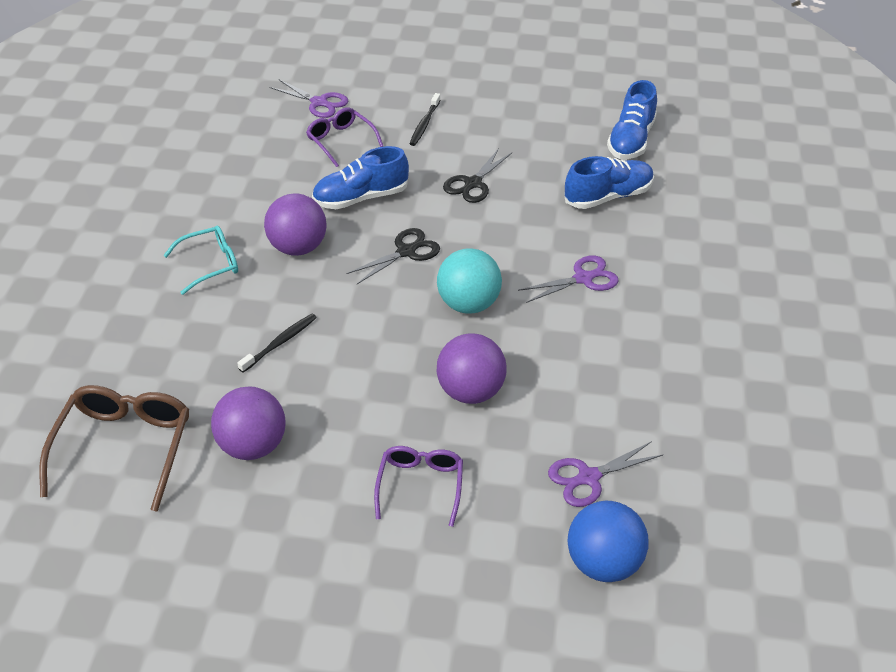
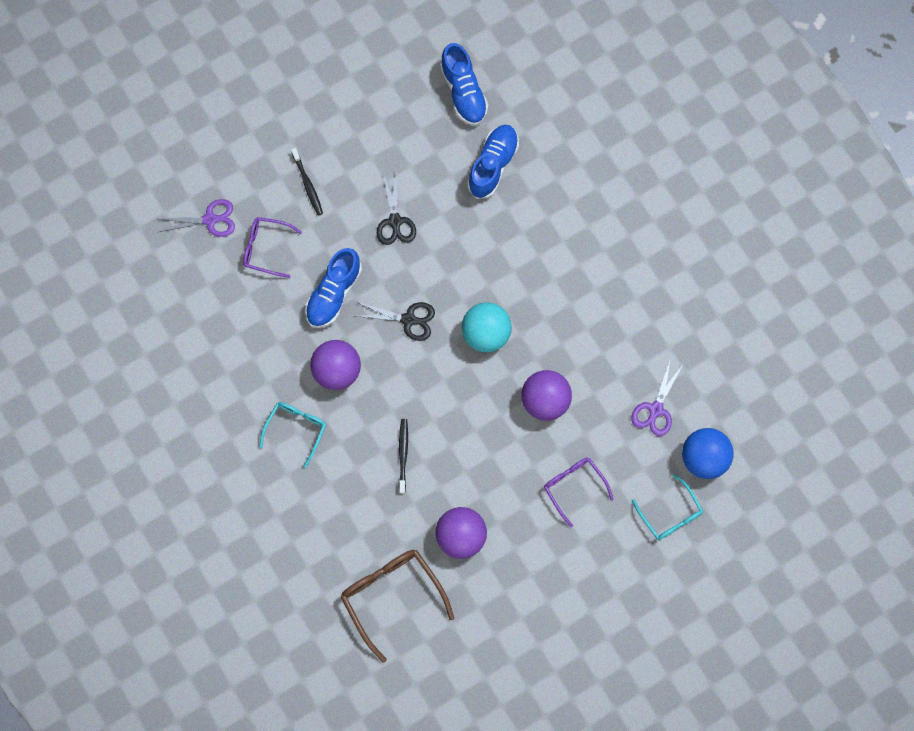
camera: 40 degrees left, 30 degrees up
black scissors [346,228,440,284] -> black scissors turned 90 degrees clockwise [357,302,435,341]
purple scissors [518,255,619,303] -> none
none -> turquoise glasses [632,474,703,540]

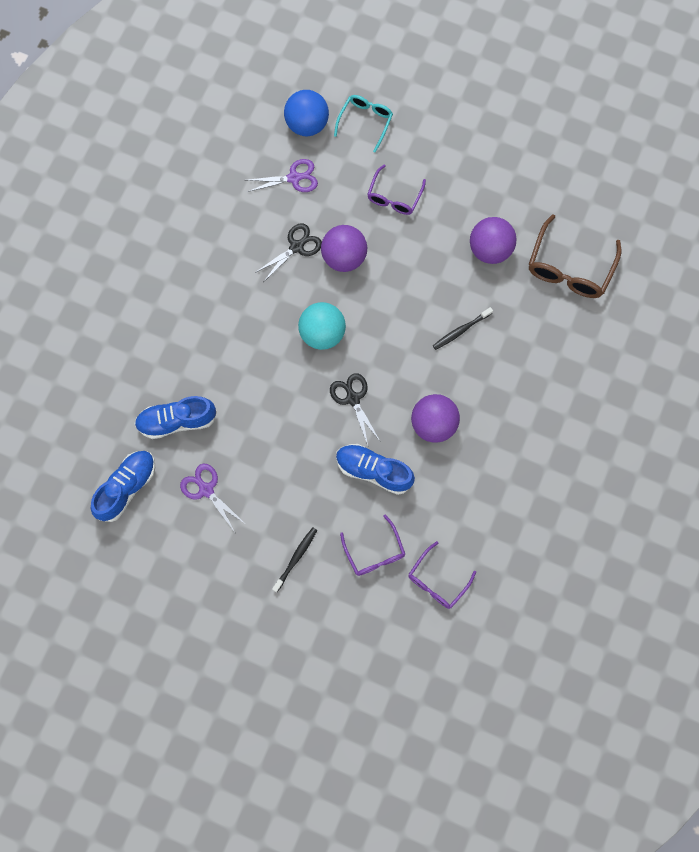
camera: 125 degrees left, 0 degrees up
purple scissors [159,199,235,237] -> purple scissors moved to [180,464,244,532]
turquoise glasses [259,402,326,468] -> none
blue shoe [305,248,362,328] -> blue shoe turned 150 degrees counterclockwise [336,444,415,495]
black scissors [377,174,416,245] -> black scissors moved to [255,224,322,281]
none -> purple glasses [408,541,476,609]

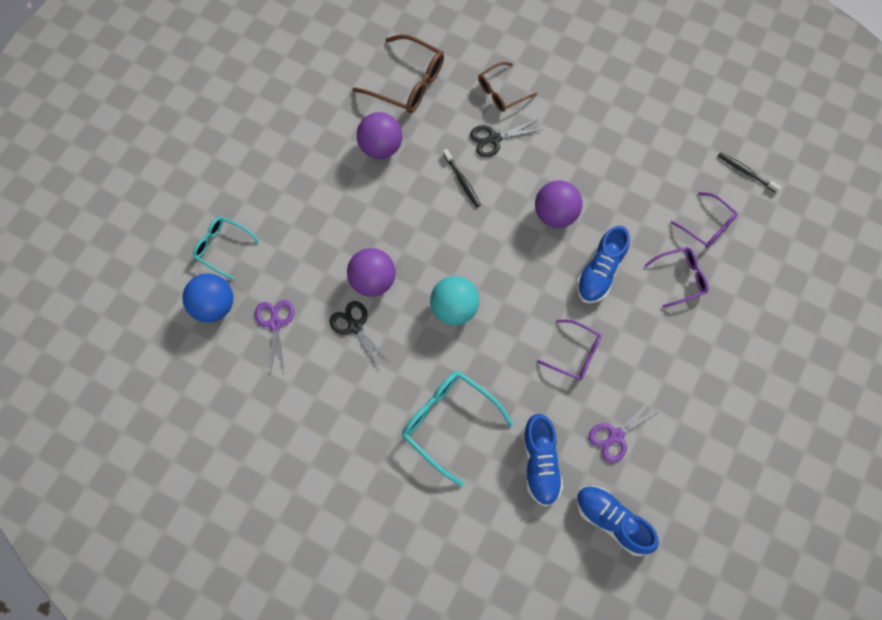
camera: 85 degrees left, 5 degrees down
black toothbrush [272,527,317,592] -> black toothbrush moved to [718,152,781,193]
black scissors [330,373,380,445] -> black scissors moved to [470,120,542,157]
purple glasses [367,165,426,215] -> purple glasses moved to [537,320,602,380]
none -> turquoise glasses [402,371,514,487]
none -> brown glasses [478,62,537,112]

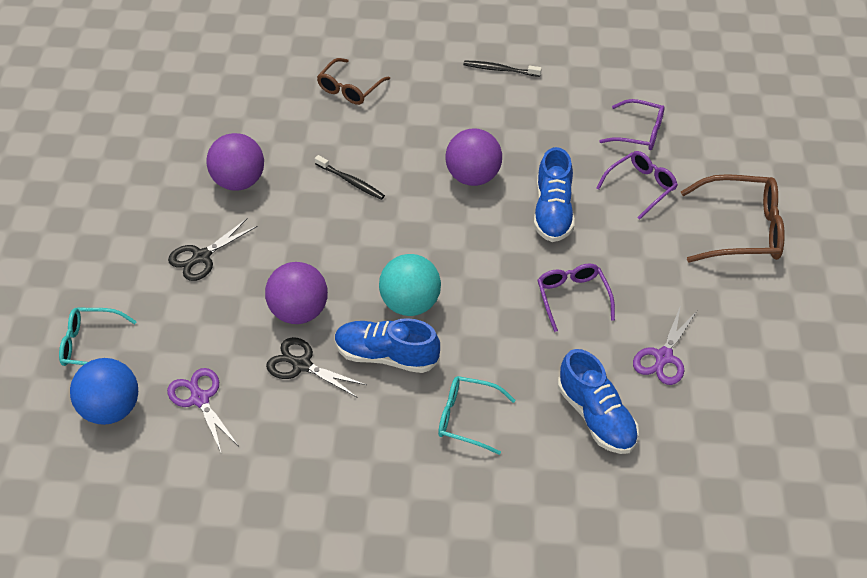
camera: 25 degrees left, 20 degrees down
brown glasses [352,34,444,113] -> brown glasses moved to [681,174,785,263]
turquoise glasses [402,371,514,487] -> turquoise glasses [438,376,516,455], size x0.63
black scissors [470,120,542,157] -> black scissors moved to [168,218,258,281]
purple glasses [537,320,602,380] -> purple glasses turned 105 degrees counterclockwise [538,263,615,332]
blue shoe [576,486,659,556] -> blue shoe moved to [335,318,440,373]
black toothbrush [718,152,781,193] -> black toothbrush moved to [463,60,542,77]

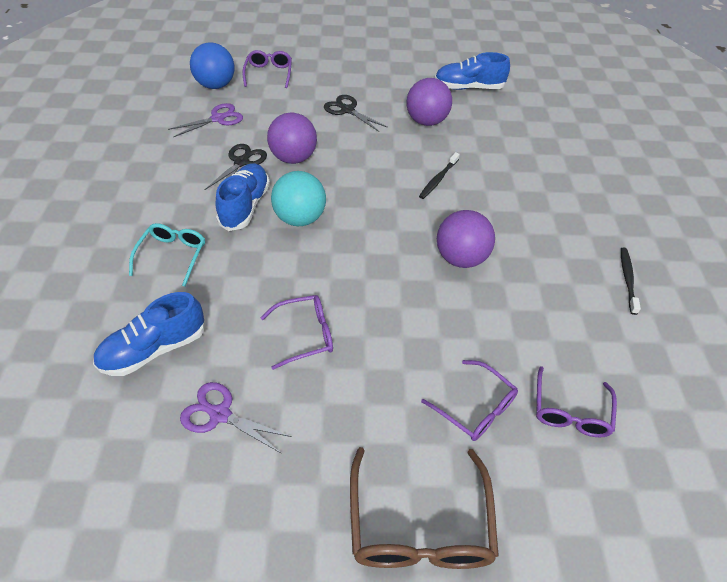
camera: 85 degrees right, 0 degrees up
turquoise glasses [59,308,137,366] -> purple glasses [243,50,292,88]
brown glasses [317,58,390,105] -> none
blue shoe [534,147,575,242] -> blue shoe moved to [435,52,510,90]

